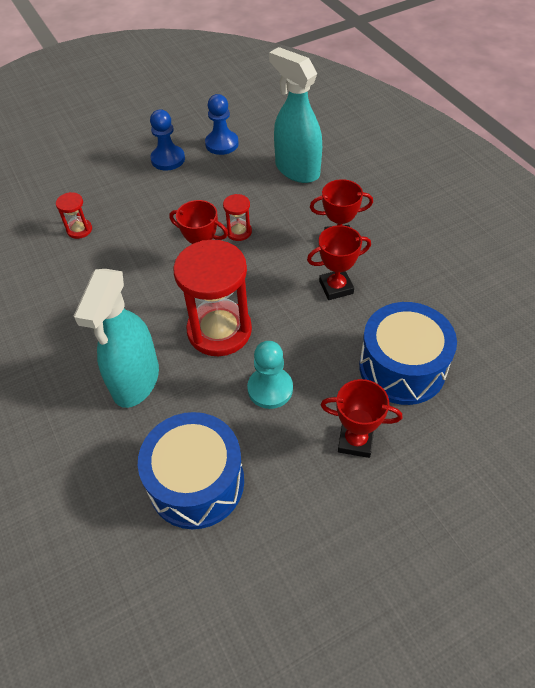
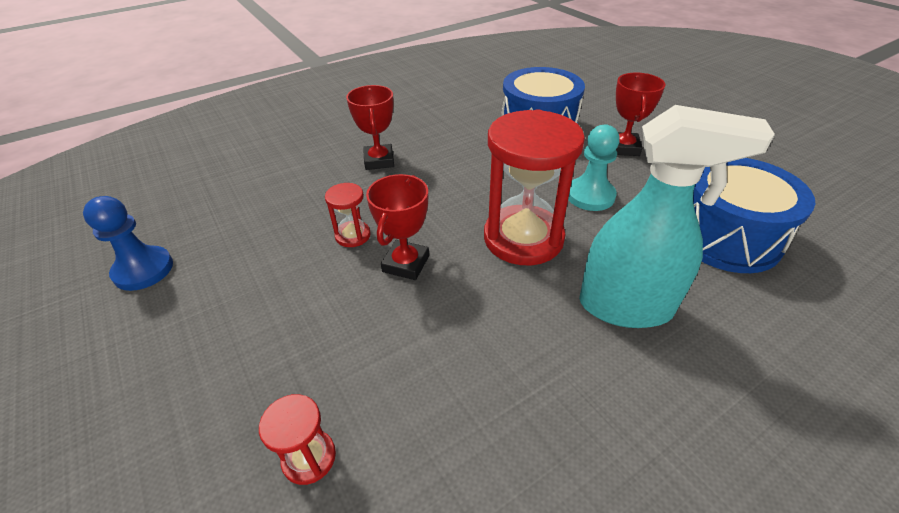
camera: 95 degrees left, 10 degrees down
blue pawn [150,110,185,171] -> none
turquoise spray bottle [269,47,322,183] -> none
red trophy [307,225,371,300] -> none

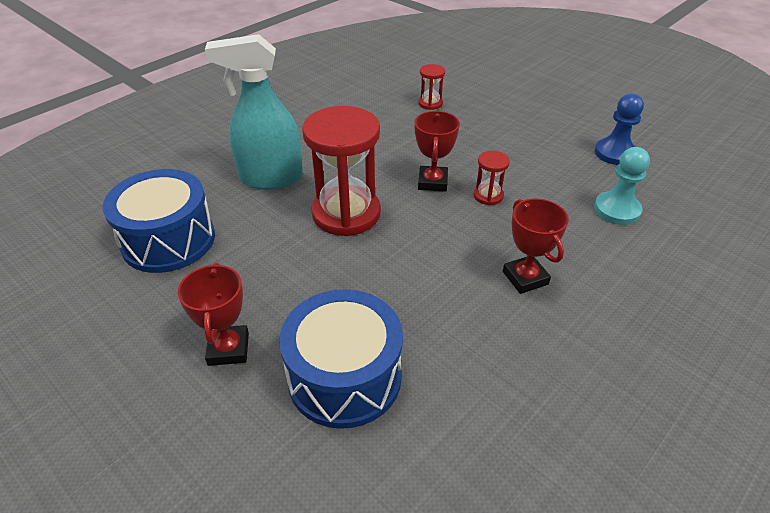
camera: 165 degrees right, 0 degrees up
turquoise pawn [568,124,620,211] -> turquoise pawn moved to [594,147,650,225]

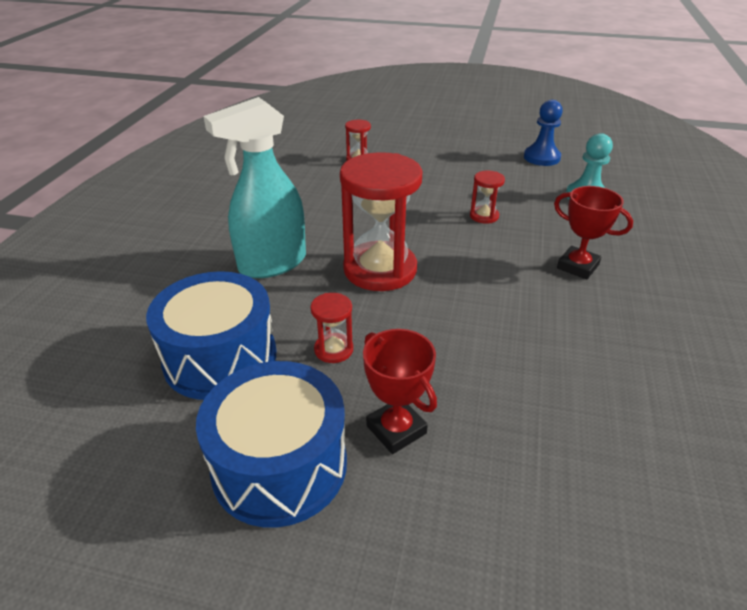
camera: 30 degrees left, 5 degrees down
blue drum [279,289,403,429] -> blue drum moved to [196,361,347,528]
red trophy [414,111,460,192] -> none
none -> red hourglass [310,293,353,363]

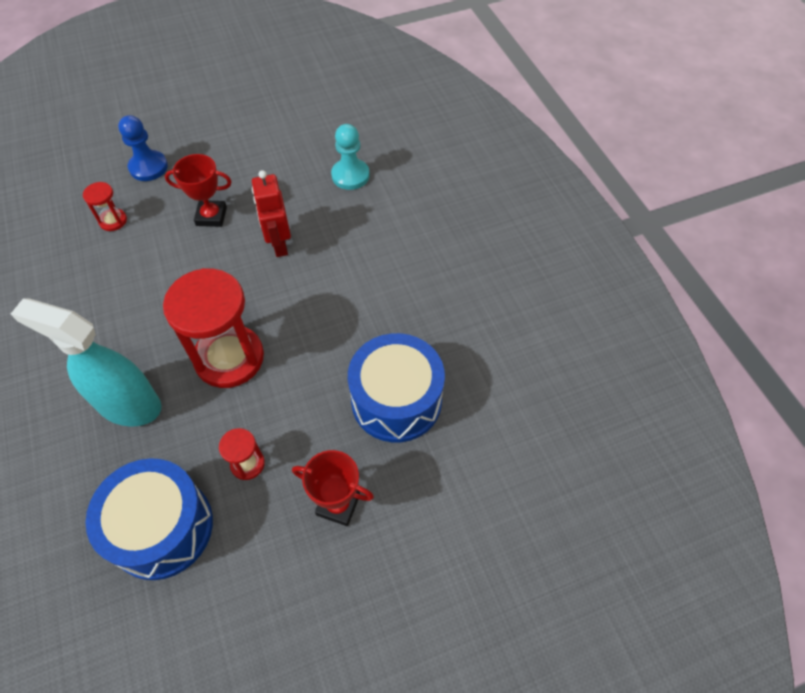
camera: 35 degrees left, 20 degrees up
blue drum [196,361,347,528] -> blue drum moved to [348,333,445,442]
turquoise spray bottle [203,97,306,278] -> turquoise spray bottle turned 90 degrees clockwise [11,298,161,426]
red hourglass [470,171,505,224] -> red robot [252,170,291,257]
blue pawn [524,100,563,166] -> blue pawn moved to [118,115,168,181]
red trophy [554,186,633,279] -> red trophy moved to [165,154,232,227]

